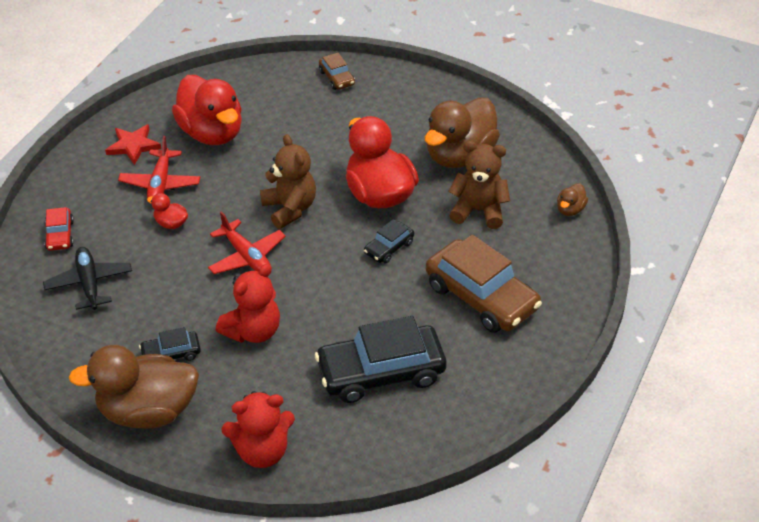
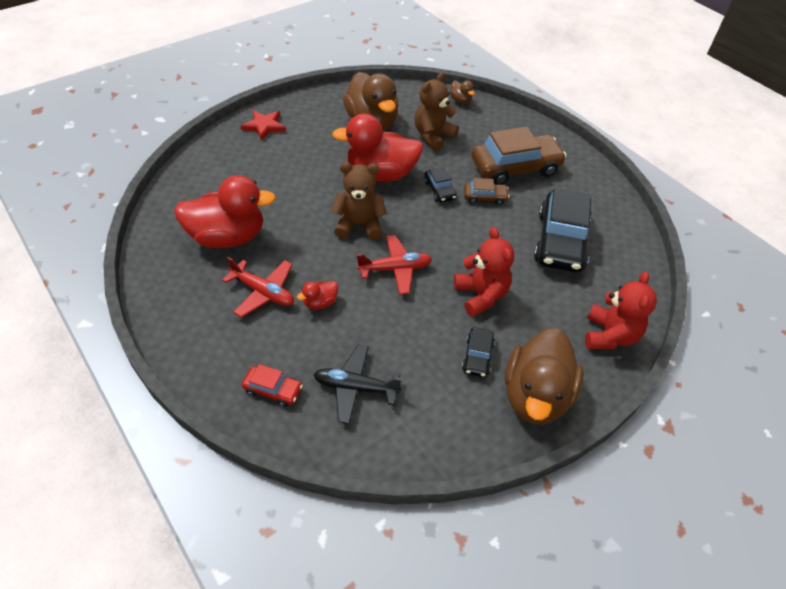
camera: 65 degrees left, 5 degrees up
red star [105,124,161,165] -> red star moved to [241,110,286,141]
brown car [319,53,355,90] -> brown car moved to [464,178,509,205]

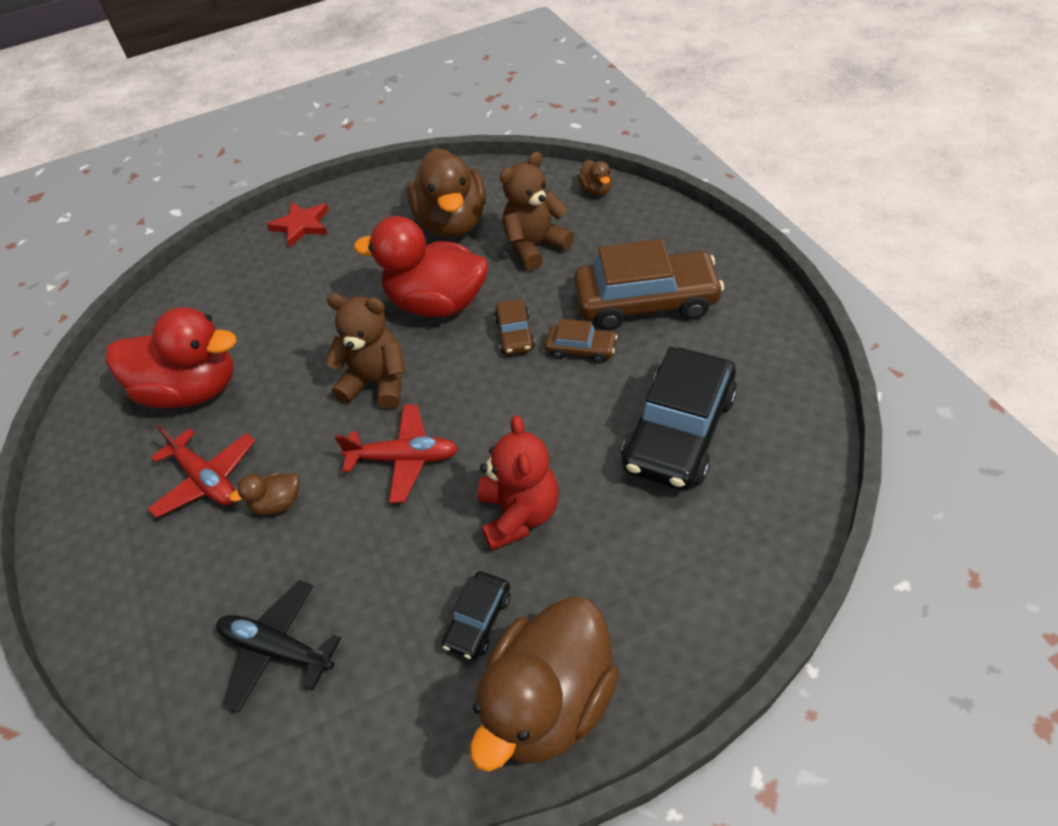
camera: 20 degrees right, 0 degrees up
red car [242,364,303,407] -> none
red duck [297,281,338,309] -> brown duck [229,472,299,515]
black car [424,167,457,203] -> brown car [494,298,535,355]
red teddy bear [585,271,657,350] -> none

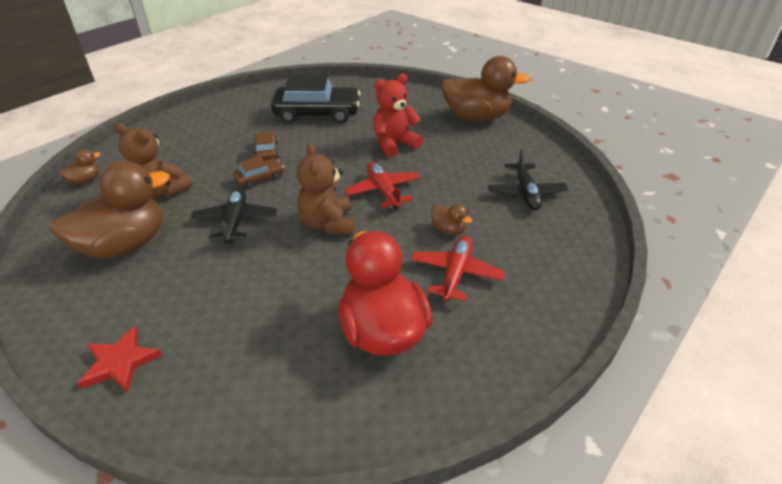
camera: 120 degrees left, 10 degrees down
red duck [354,216,488,317] -> black plane [191,188,277,244]
black car [442,571,510,660] -> none
brown car [574,239,724,330] -> none

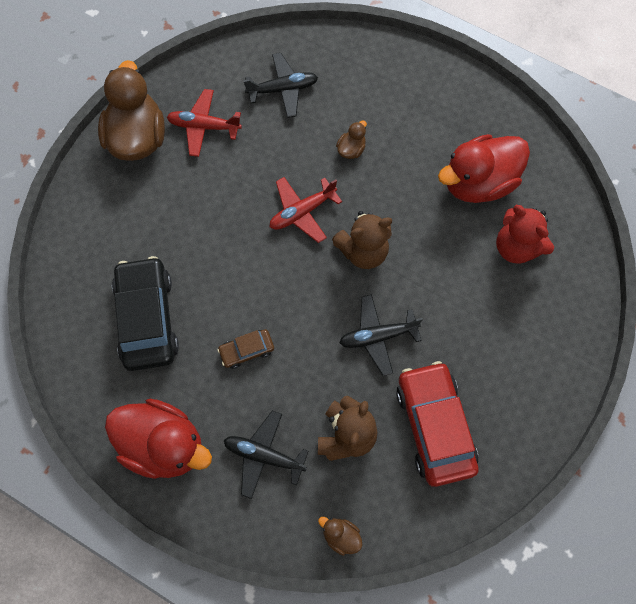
camera: 100 degrees left, 30 degrees up
brown duck [50,161,170,259] -> red car [396,361,478,487]
red star [77,326,162,392] -> none
brown car [233,156,284,188] -> none
red teddy bear [373,74,423,158] -> red teddy bear moved to [496,205,554,264]
red plane [411,236,505,301] -> red plane moved to [167,89,242,157]
none -> red duck [105,399,212,479]
none -> black plane [224,411,308,499]

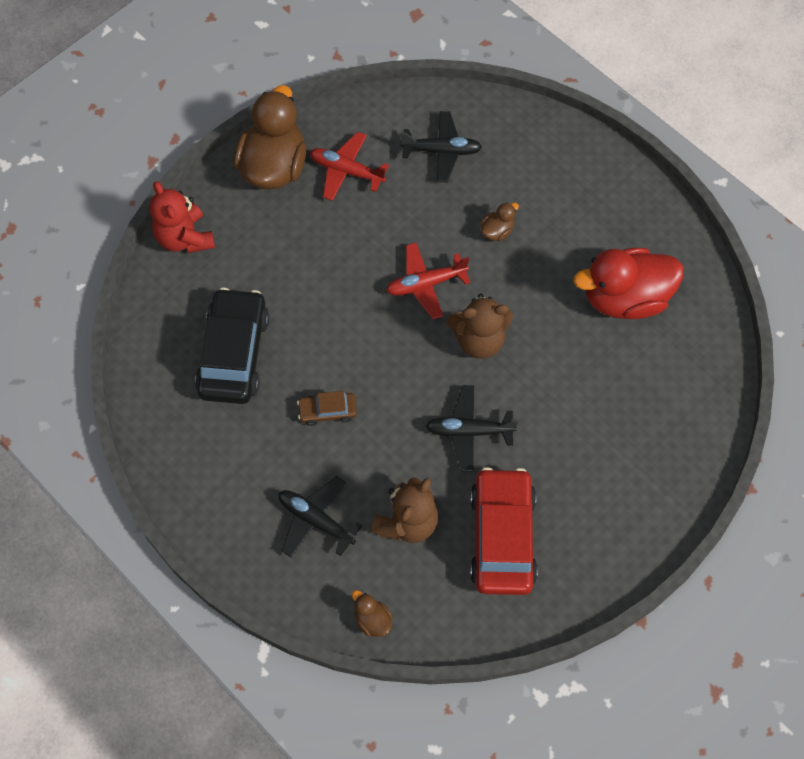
camera: 15 degrees right, 5 degrees down
red duck [105,399,212,479] -> none
red teddy bear [496,205,554,264] -> red teddy bear moved to [150,181,215,253]

